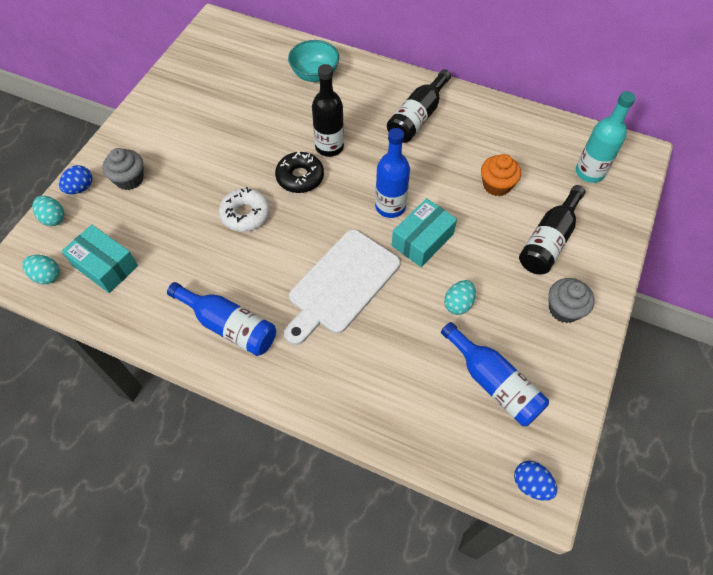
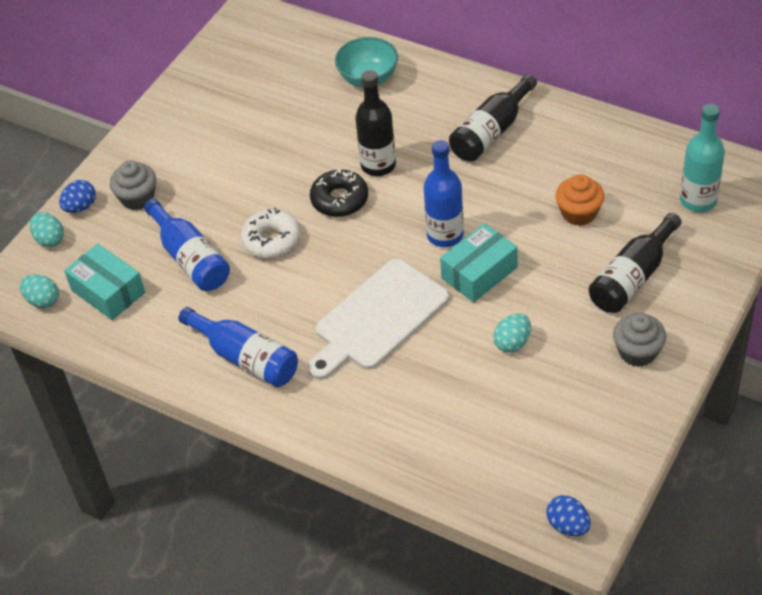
camera: 10 degrees right, 10 degrees down
blue bottle [441,322,549,426] -> blue bottle moved to [144,199,230,291]

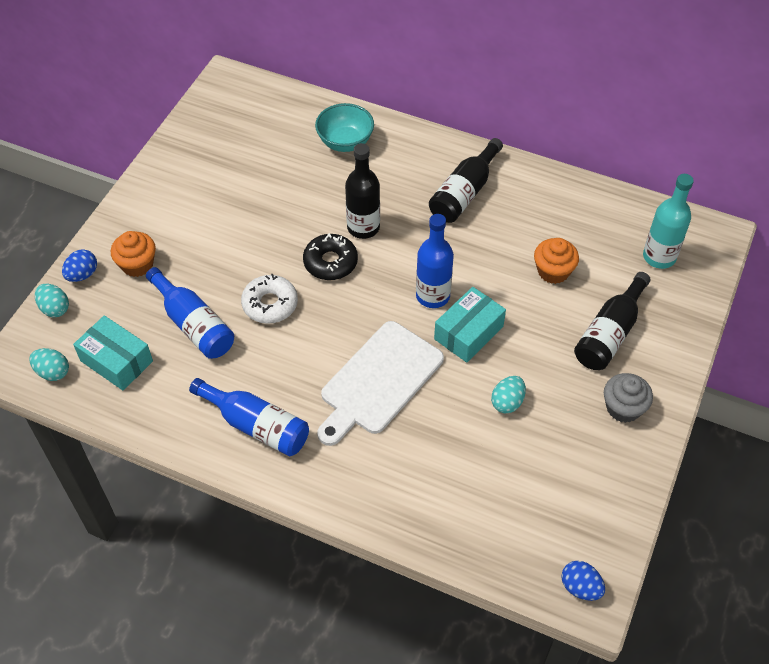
camera: 10 degrees left, 5 degrees up
grey cupcake [110,160,156,210] -> orange cupcake [111,231,156,277]

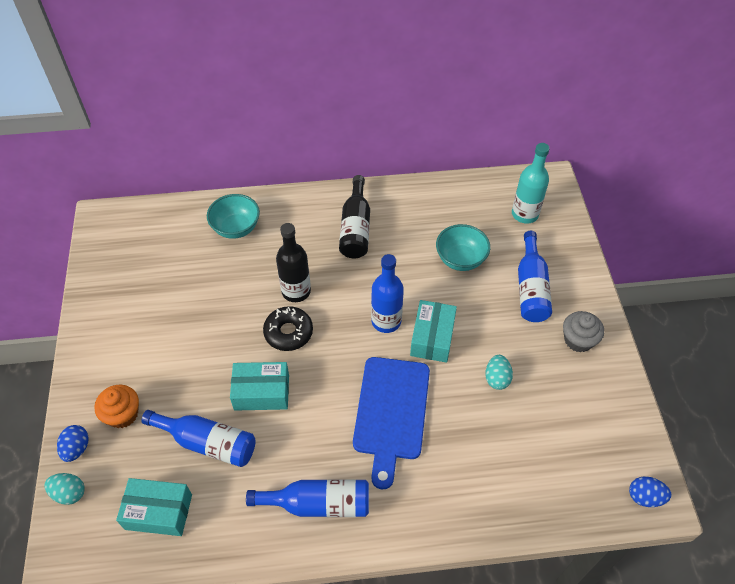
camera: 30 degrees left, 0 degrees up
turquoise egg [29,348,69,381] -> none
white donut [241,274,298,324] -> turquoise box [230,362,289,411]
white cutting board [317,321,444,446] -> blue cutting board [353,357,430,489]
orange cupcake [534,238,579,284] -> turquoise bowl [436,224,490,271]
black bottle [574,272,651,370] -> blue bottle [518,231,552,322]

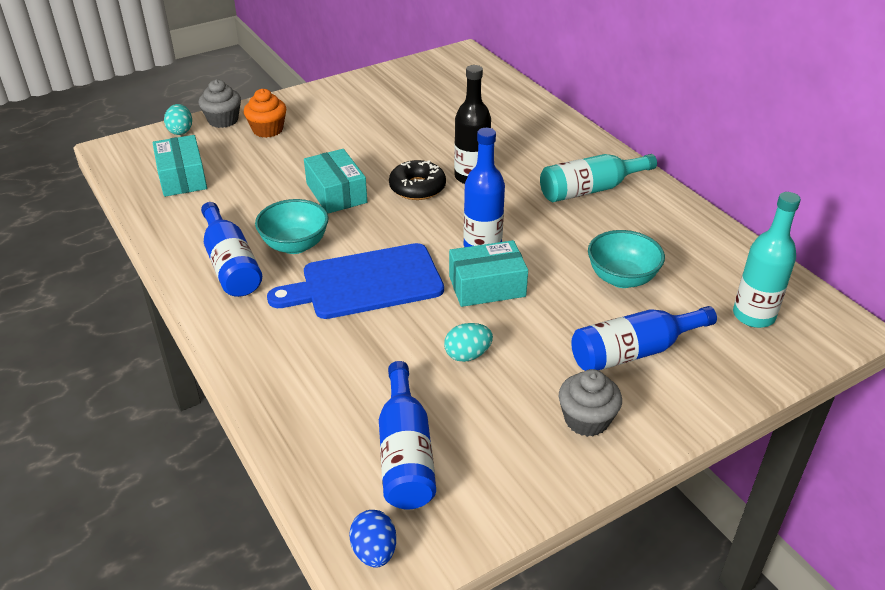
camera: 65 degrees right, 15 degrees down
blue egg [57,425,89,462] -> grey cupcake [199,80,241,128]
blue bottle [141,410,256,467] -> blue bottle moved to [379,361,436,510]
turquoise bowl [207,194,260,239] -> turquoise bowl moved to [255,199,329,254]
black bottle [339,175,370,259] -> turquoise bottle [540,154,657,202]

